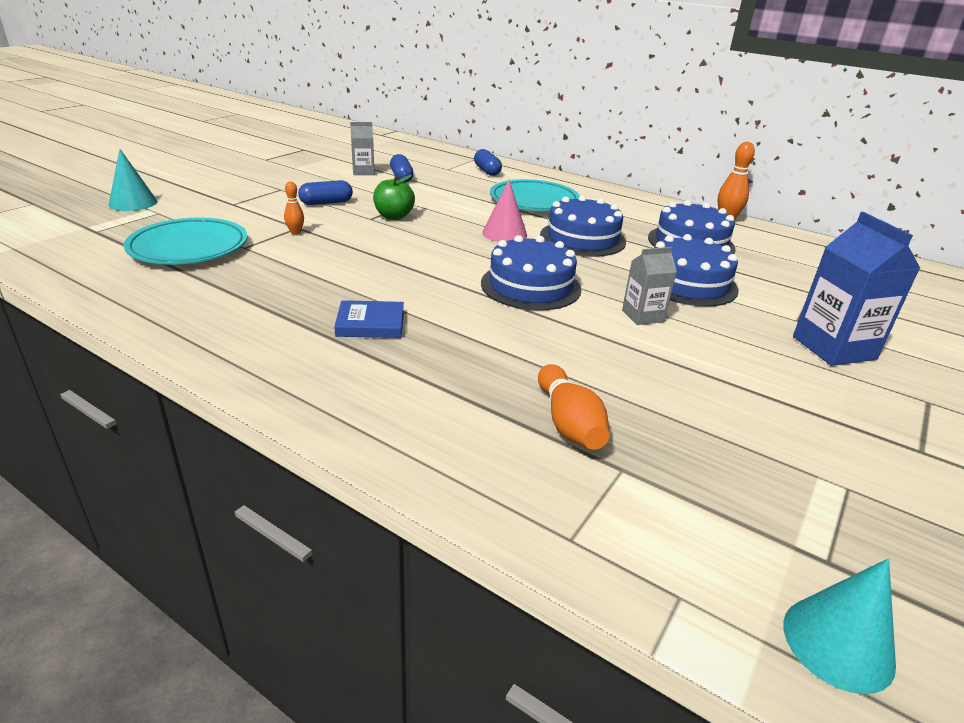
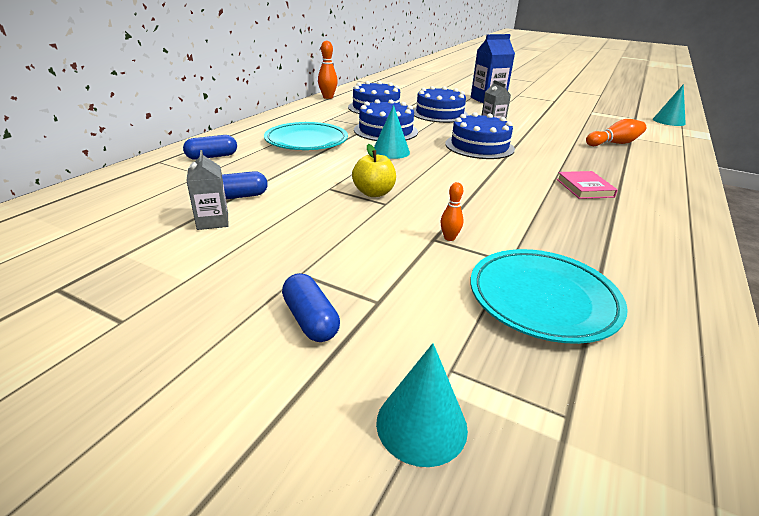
camera: 95 degrees left, 0 degrees up
blue capsule [298,180,353,205] -> blue capsule moved to [282,273,340,342]
blue book [334,300,404,338] -> pink book [557,171,618,199]
green apple [373,175,415,220] -> yellow apple [352,144,396,197]
pink cone [482,180,527,242] -> turquoise cone [374,105,410,159]

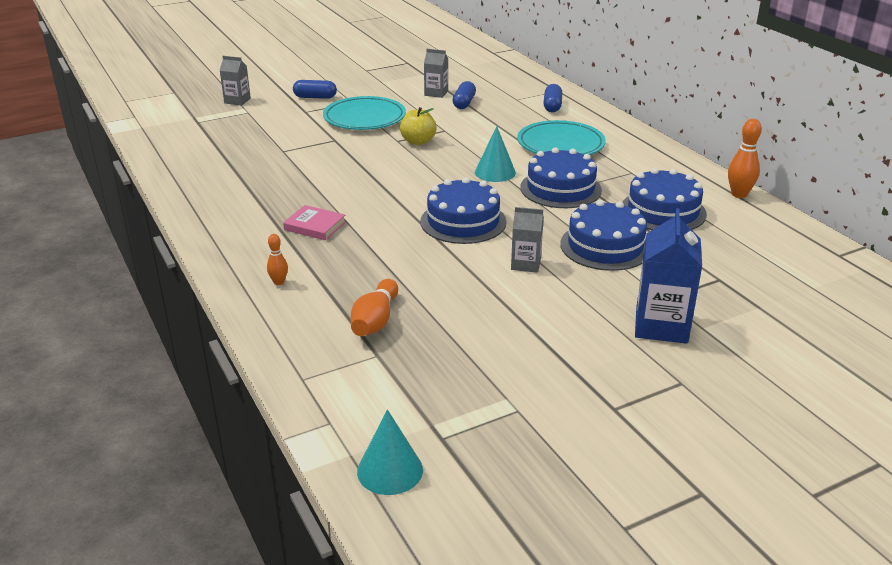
camera: 125 degrees right, 0 degrees up
turquoise cone [376,343,468,467] -> grey carton [220,56,251,106]
orange bowling pin [441,182,464,241] -> orange bowling pin moved to [267,234,288,285]
turquoise plate [471,249,628,344] -> turquoise plate moved to [323,96,406,130]

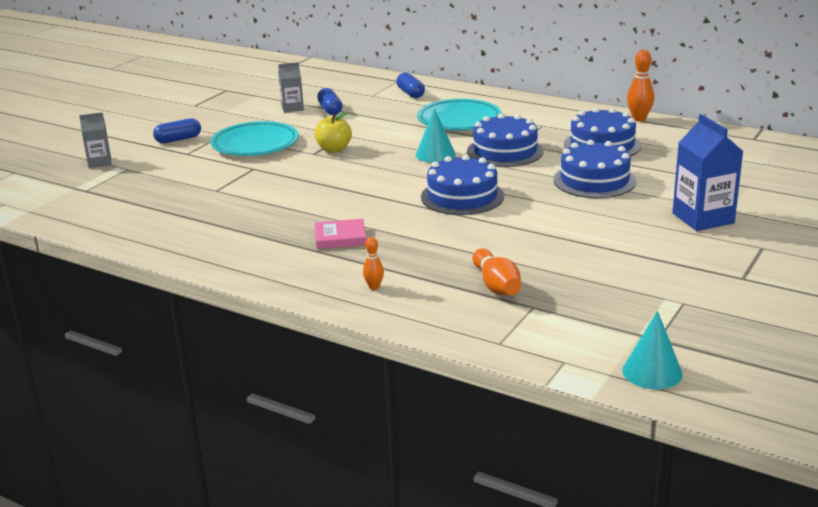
camera: 30 degrees left, 5 degrees down
grey carton [511,207,544,273] -> none

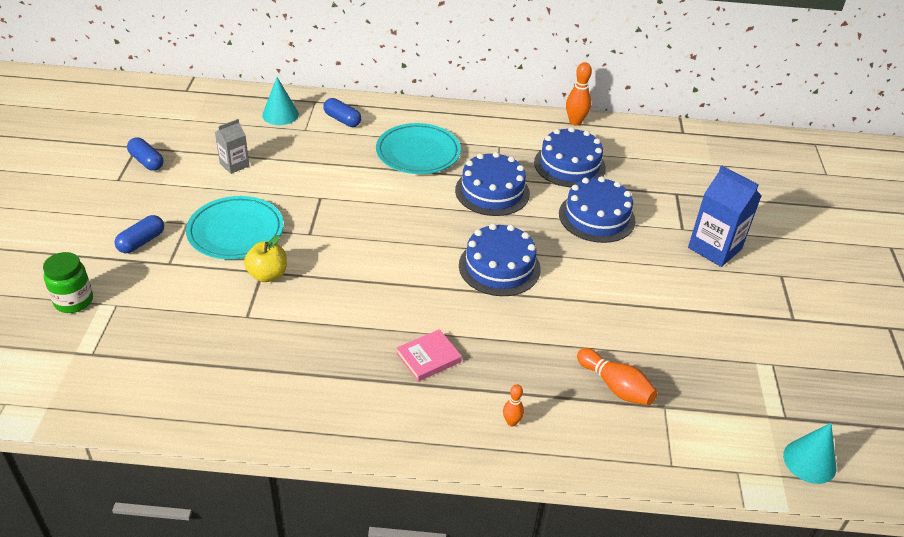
camera: 30 degrees left, 15 degrees up
grey carton [79,112,111,168] -> green jar [43,252,93,313]
yellow apple [314,112,352,153] -> yellow apple moved to [244,235,287,282]
blue capsule [317,88,342,115] -> blue capsule moved to [127,138,164,171]
turquoise cone [416,108,456,163] -> turquoise cone moved to [262,77,299,125]

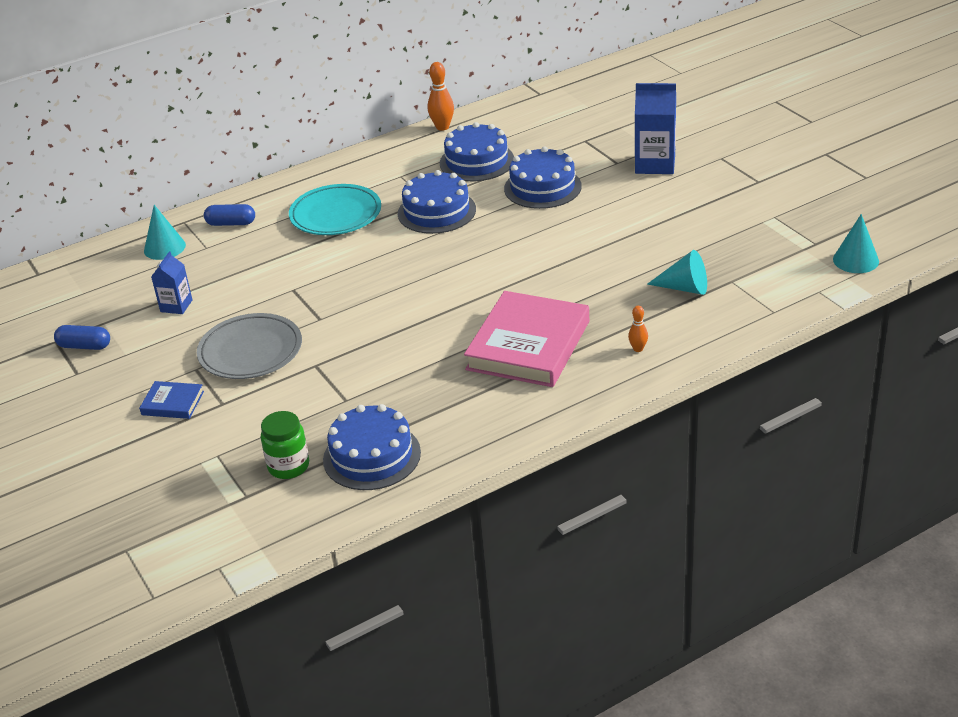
camera: 30 degrees left, 5 degrees down
green jar [43,252,93,313] -> green jar moved to [261,411,309,479]
blue capsule [115,215,164,253] -> blue book [139,381,204,419]
turquoise plate [186,196,284,259] -> grey plate [197,313,302,379]
grey carton [215,119,249,174] -> blue carton [151,251,192,314]
yellow apple [244,235,287,282] -> none
pink book [397,329,462,382] -> pink book [464,291,589,387], size x2.21
blue cake [459,223,541,296] -> blue cake moved to [323,404,421,490]
orange bowling pin [577,348,658,405] -> turquoise cone [647,250,707,295]

